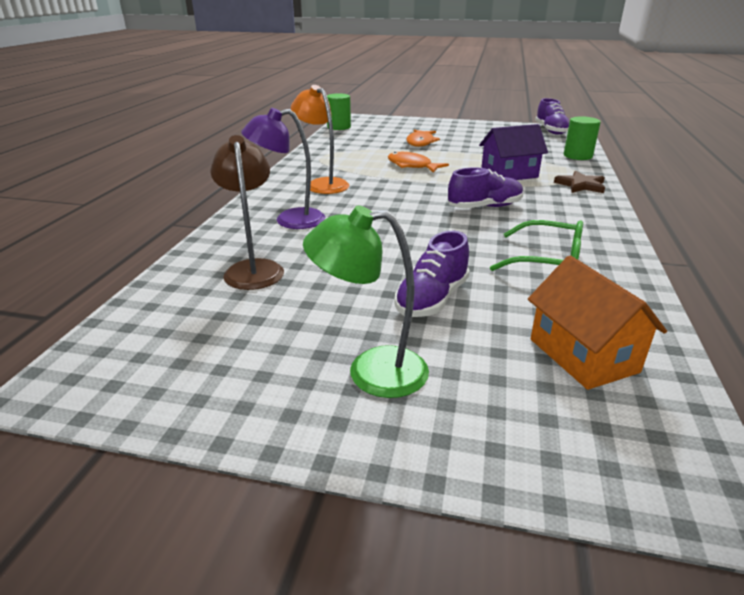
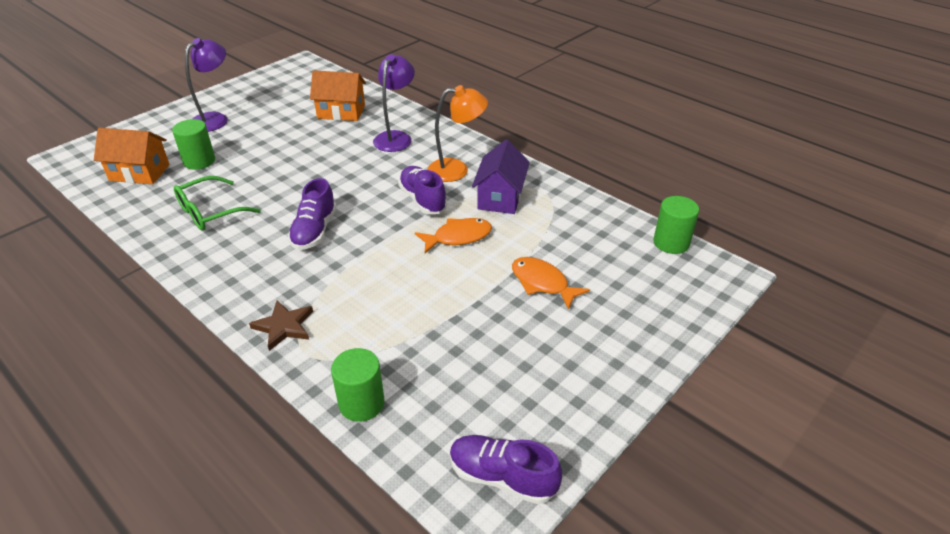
camera: 120 degrees right, 10 degrees up
brown lamp [210,135,284,290] -> orange house [310,70,366,121]
green lamp [303,206,429,398] -> purple lamp [185,38,228,132]
purple shoe [395,231,470,317] -> purple shoe moved to [398,166,447,214]
purple house [479,124,548,180] -> purple house moved to [472,140,530,214]
none -> green cylinder [172,119,215,170]

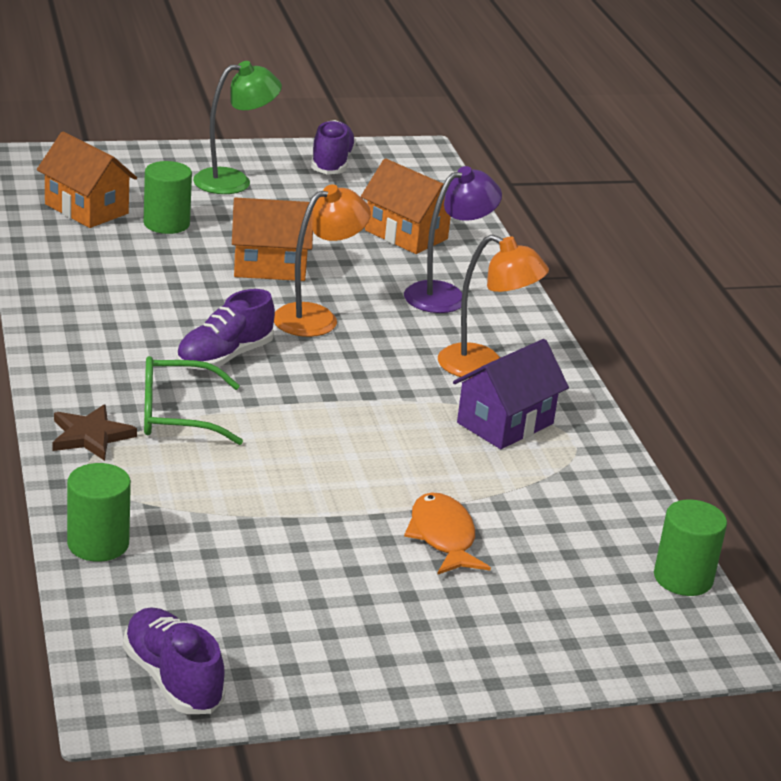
camera: 30 degrees right, 10 degrees down
green glasses [174,176,261,231] -> green glasses moved to [144,356,243,445]
purple lamp [185,38,228,132] -> green lamp [193,61,282,194]
purple shoe [398,166,447,214] -> purple shoe moved to [311,120,356,175]
orange fish [415,218,492,253] -> none
none -> orange house [232,197,313,281]
none -> orange lamp [274,184,371,337]

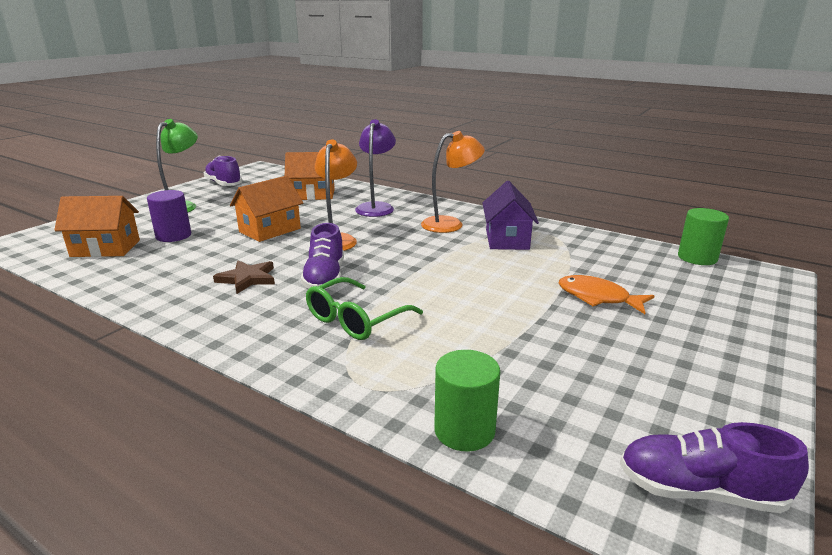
camera: 40 degrees left, 5 degrees down
brown star [52,404,137,461] -> brown star moved to [213,261,275,294]
green cylinder [144,161,192,234] -> purple cylinder [147,190,191,242]

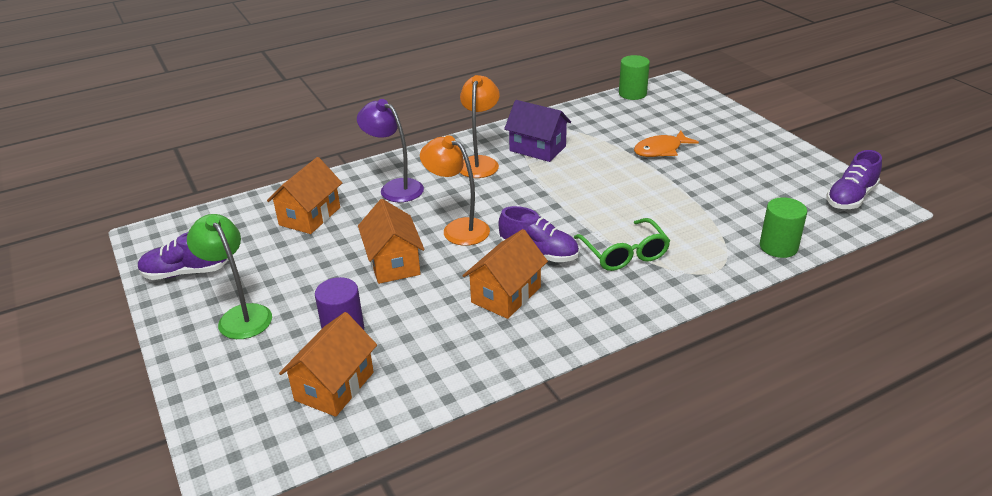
camera: 60 degrees left, 10 degrees up
brown star [213,261,275,294] -> orange house [463,229,548,319]

